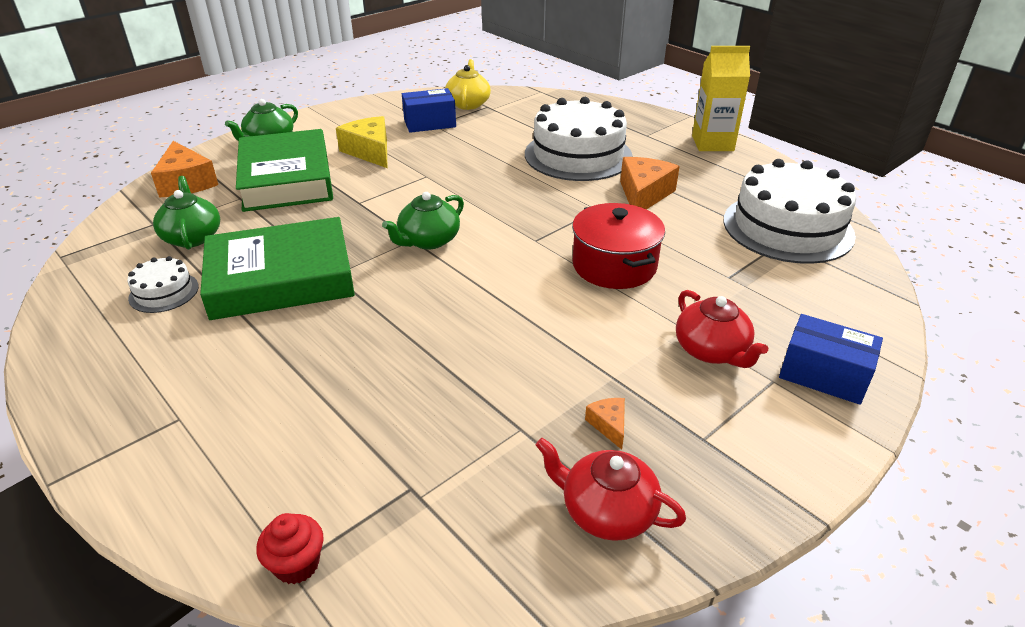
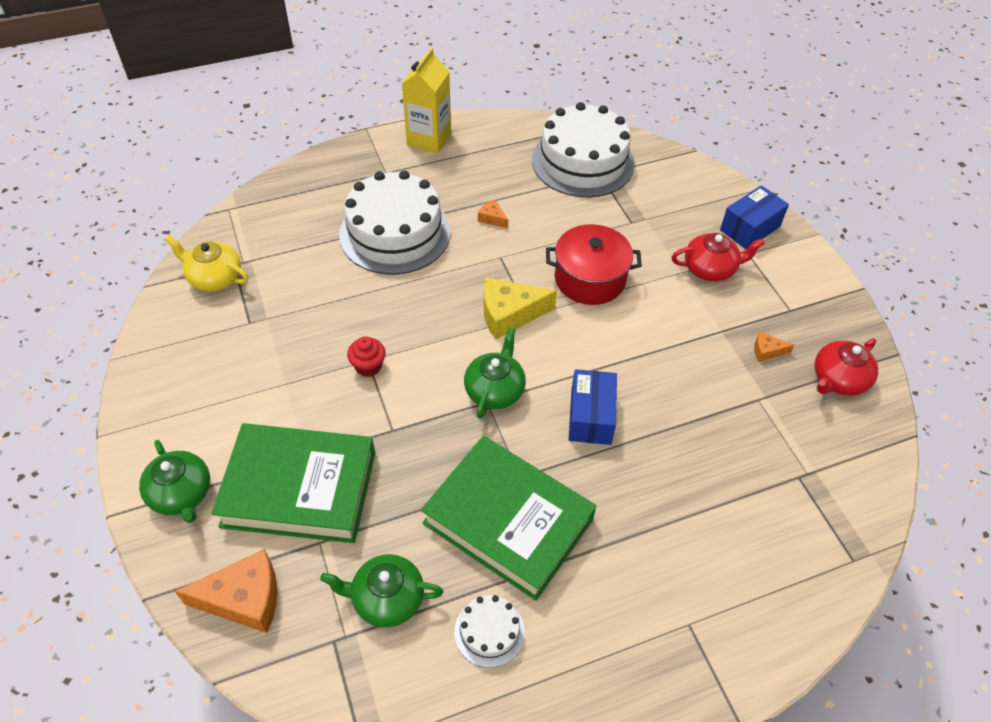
camera: 70 degrees left, 15 degrees up
green book [200,217,355,320] -> green book turned 60 degrees counterclockwise [421,436,596,601]
red cupcake [256,513,323,584] -> red cupcake moved to [347,336,386,377]
yellow cheese [336,116,388,168] -> yellow cheese moved to [484,277,557,339]
green teapot [382,192,464,250] -> green teapot turned 135 degrees counterclockwise [464,327,526,419]
blue box [402,88,456,133] -> blue box moved to [569,369,617,445]
orange cheese [620,157,680,210] -> orange cheese [478,199,508,228], size x0.48

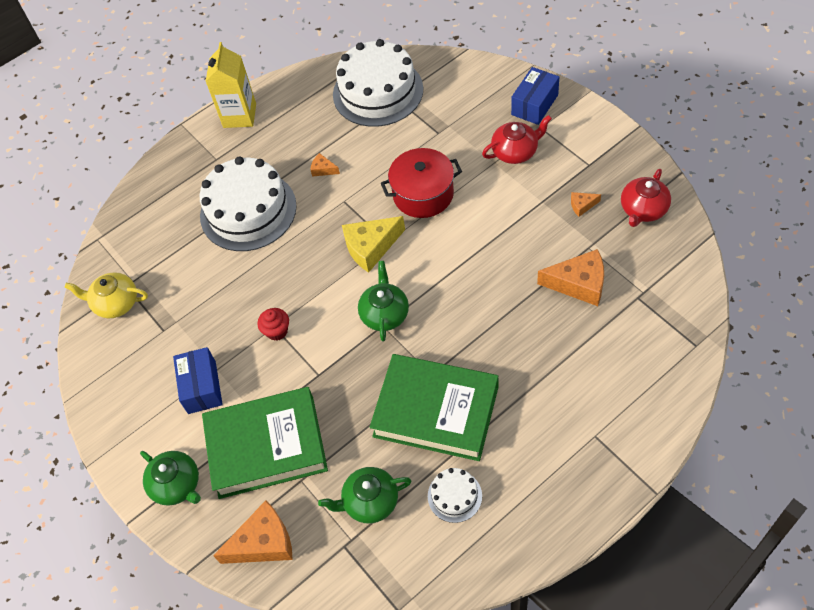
camera: 10 degrees left, 5 degrees up
blue box [569,369,617,445] -> blue box moved to [173,347,223,414]
none -> orange cheese [537,249,604,306]

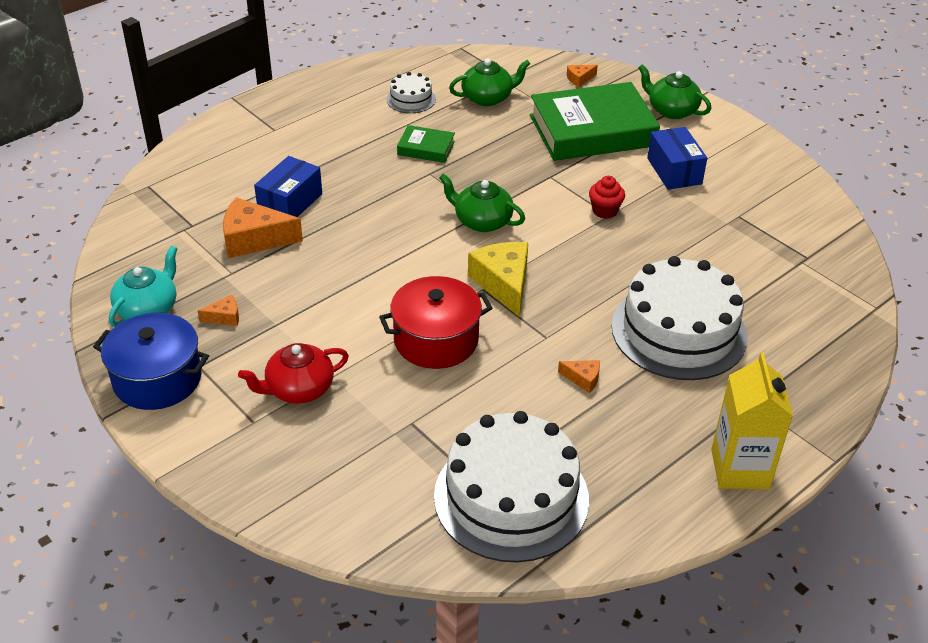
camera: 170 degrees right, 15 degrees down
yellow teapot [64,272,148,318] -> none
orange cheese [213,500,293,564] -> orange cheese [567,65,598,87], size x0.48
yellow cheese [342,216,405,273] -> yellow cheese turned 75 degrees counterclockwise [468,242,528,317]
green teapot [358,261,409,341] -> green teapot turned 120 degrees clockwise [439,174,525,232]
green book [370,354,499,461] -> green book [397,125,455,163], size x0.45
blue box [511,67,559,125] -> blue box moved to [254,156,322,217]
red teapot [621,169,671,227] -> turquoise teapot [109,246,178,327]
none -> blue pot [93,313,209,410]

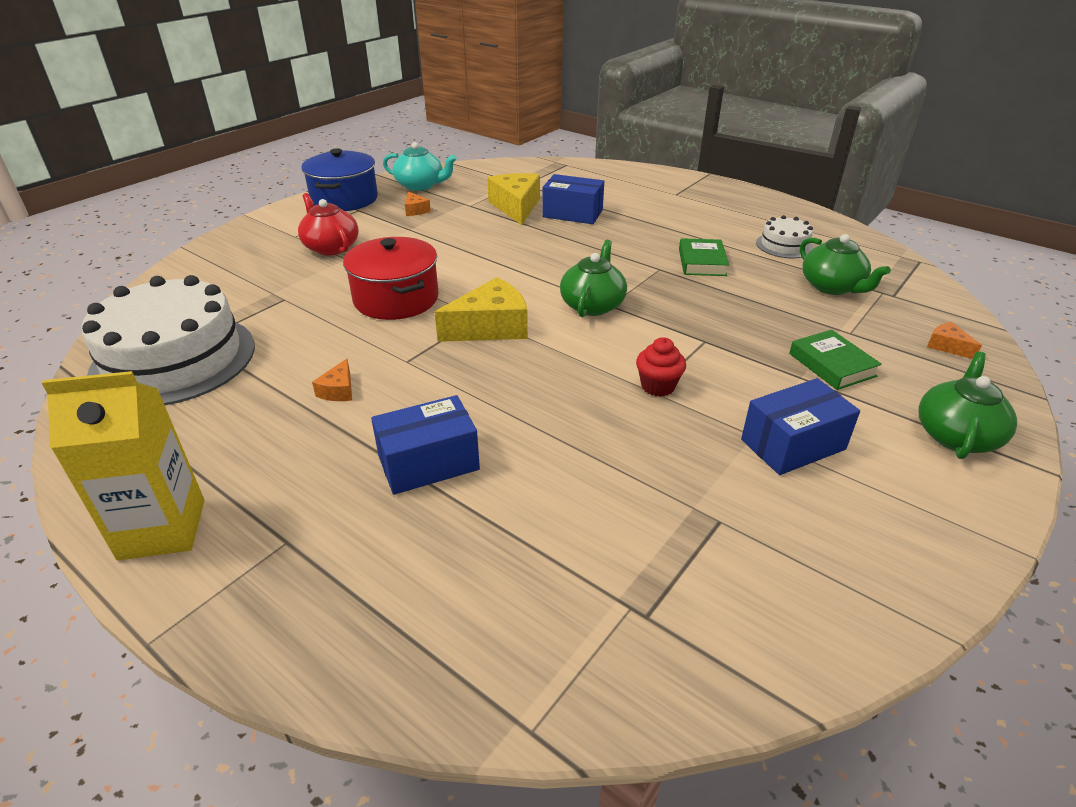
camera: 80 degrees right, 5 degrees down
orange cheese [223,197,303,258] -> yellow cheese [487,173,540,225]
green book [530,82,660,161] -> green book [789,330,882,390], size x0.45
white cake [612,256,748,380] -> blue box [371,395,480,495]

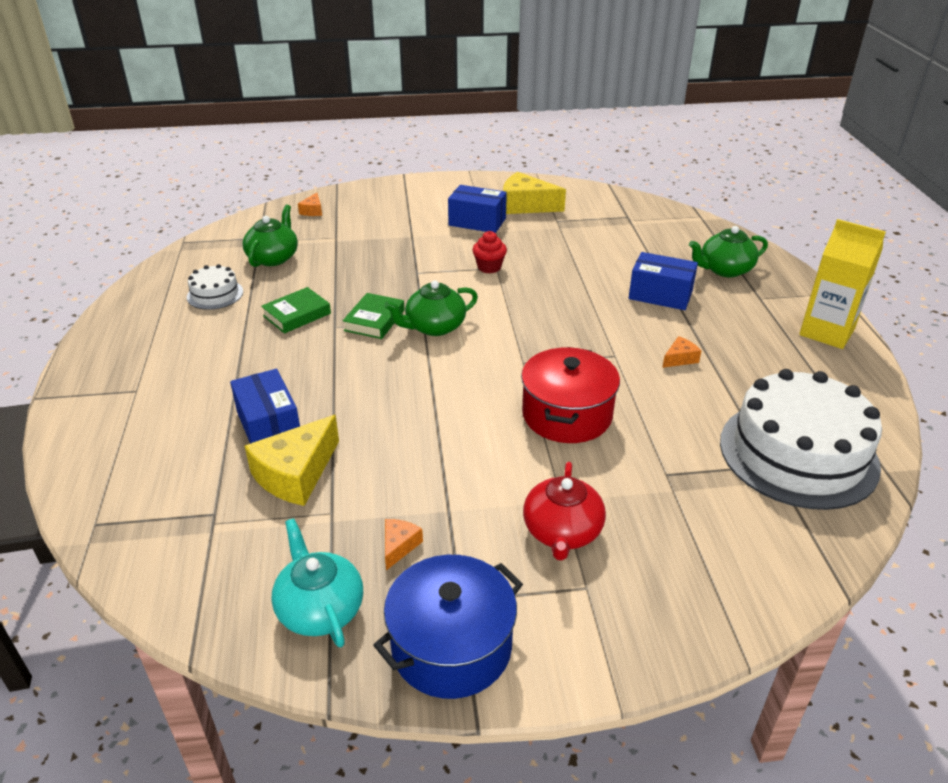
camera: 135 degrees left, 0 degrees up
yellow cheese [435,277,528,342] -> yellow cheese moved to [503,172,566,214]
green book [789,330,882,390] -> green book moved to [343,293,405,339]
green teapot [918,352,1017,459] -> green teapot moved to [689,226,768,277]

